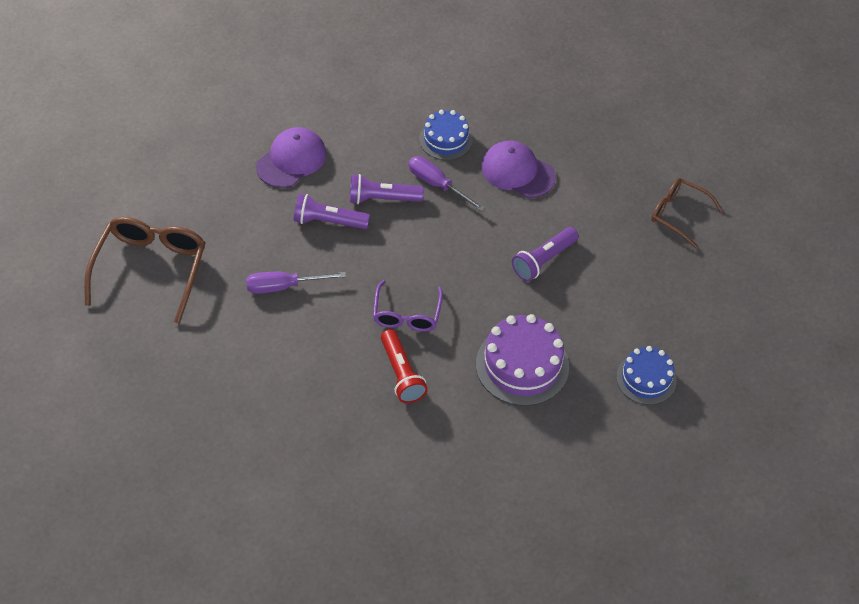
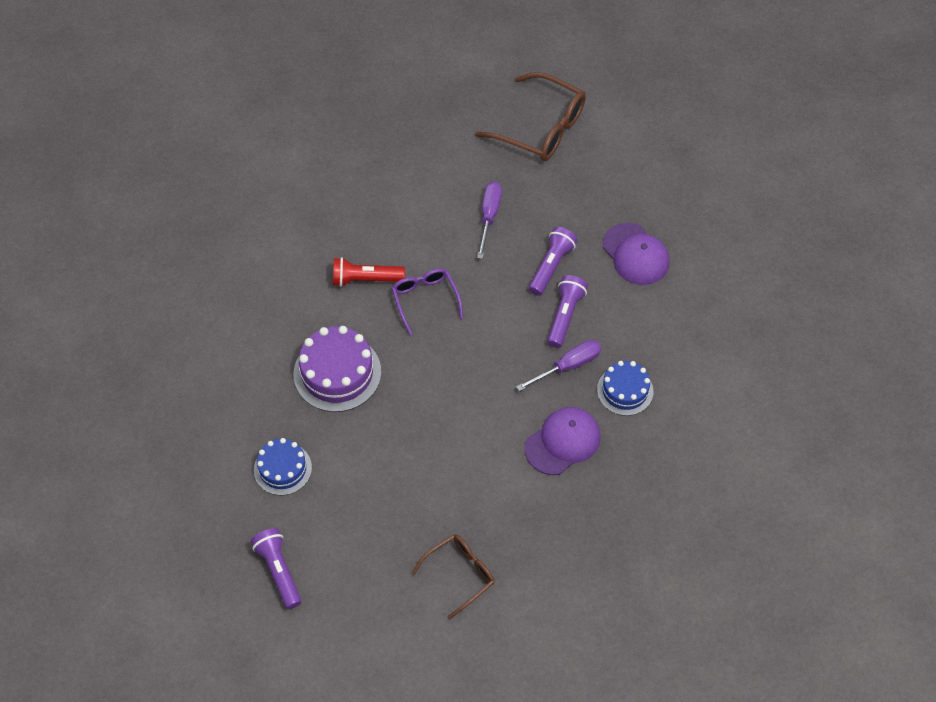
camera: 110 degrees right, 5 degrees up
purple glasses [373,280,443,332] -> purple glasses turned 45 degrees clockwise [392,268,463,335]
purple flashlight [512,227,579,281] -> purple flashlight moved to [251,528,302,609]

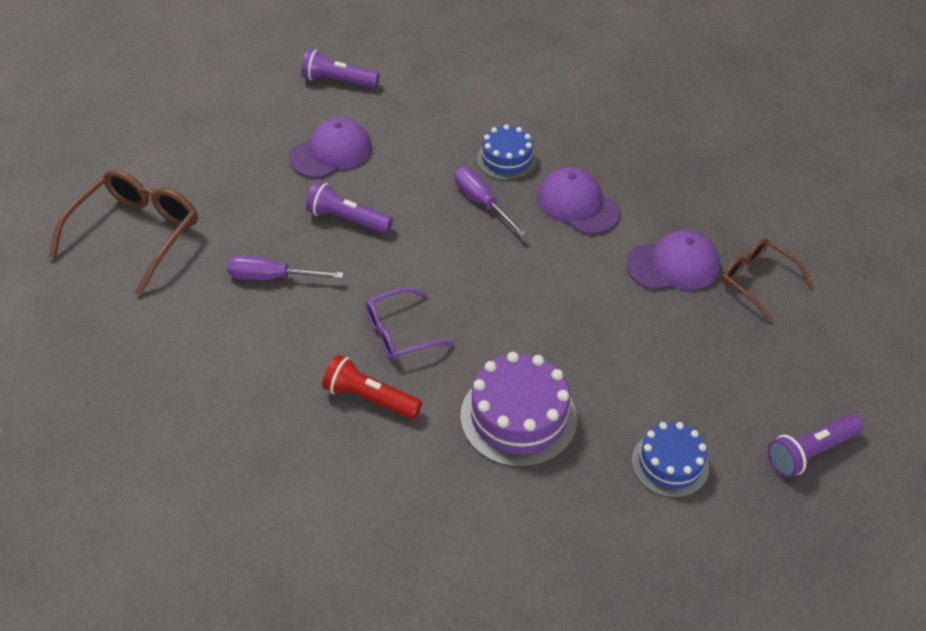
camera: 95 degrees left, 10 degrees down
red flashlight [333,257,405,287] -> red flashlight turned 120 degrees clockwise [322,354,422,419]
purple flashlight [547,275,588,348] -> purple flashlight moved to [301,49,379,88]
none -> purple cap [626,230,720,290]

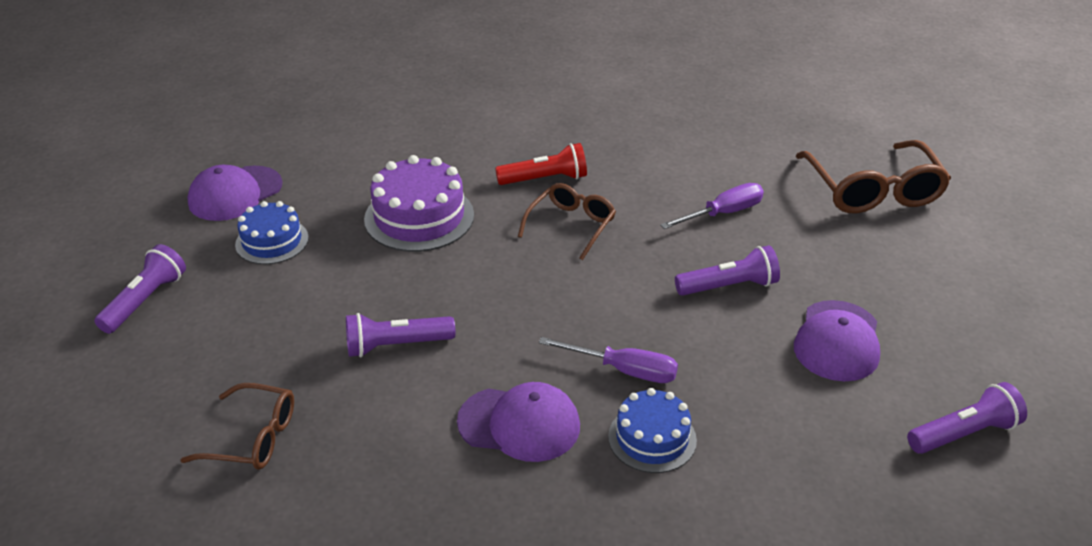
camera: 145 degrees right, 10 degrees down
purple glasses [365,288,455,361] -> brown glasses [518,183,616,260]
purple cap [626,230,720,290] -> purple cap moved to [187,165,282,221]
none -> purple flashlight [346,313,455,357]

